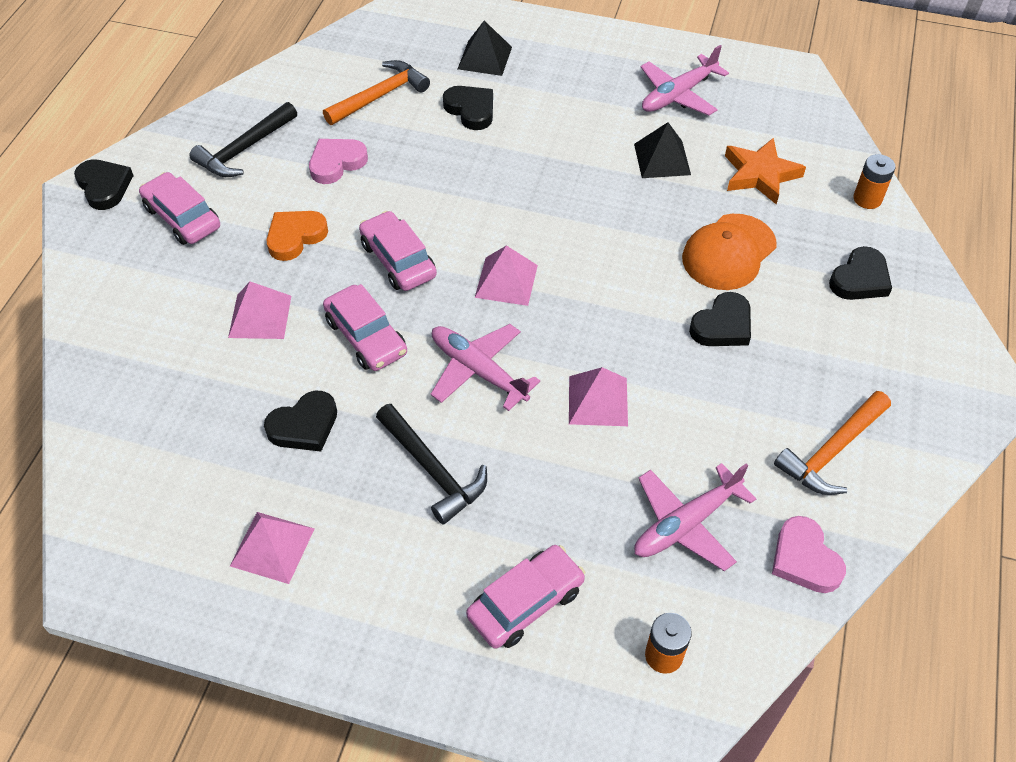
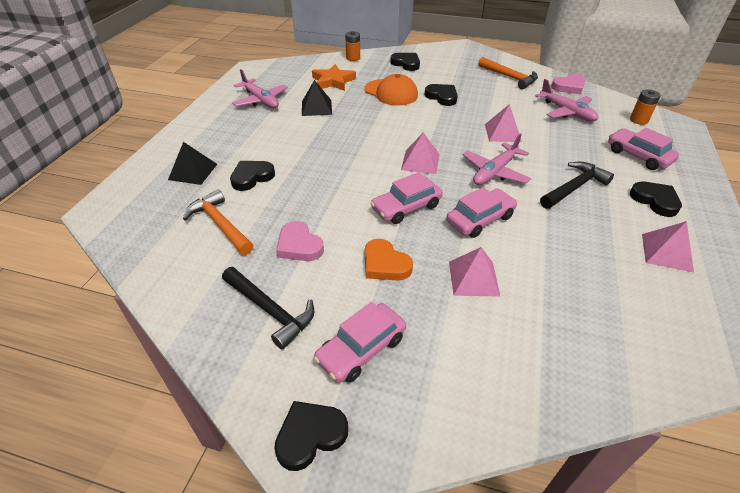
camera: 90 degrees left, 10 degrees down
black heart [264,391,337,452] -> black heart moved to [630,182,682,217]

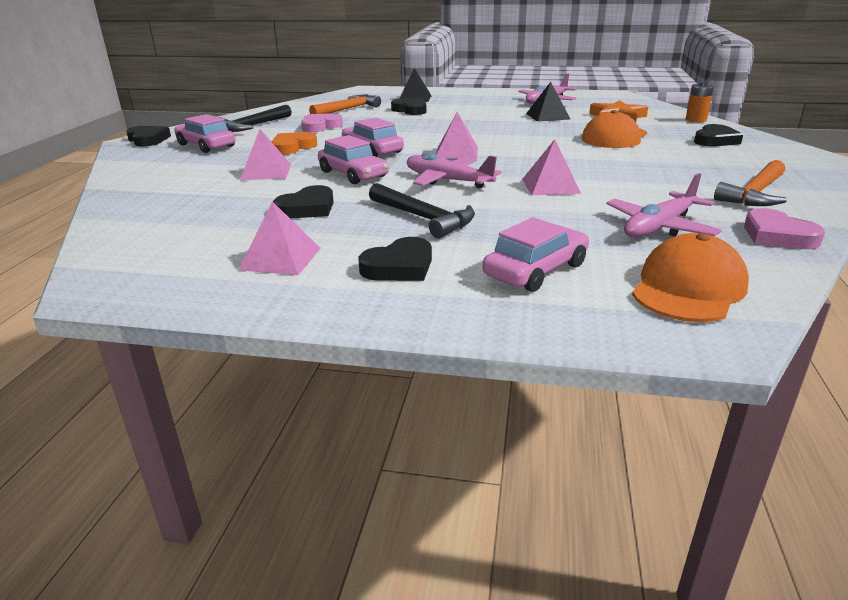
camera: 85 degrees right, 15 degrees down
black heart [424,84,458,106] -> black heart moved to [273,185,334,219]
orange battery [630,89,661,125] -> orange cap [632,233,749,322]

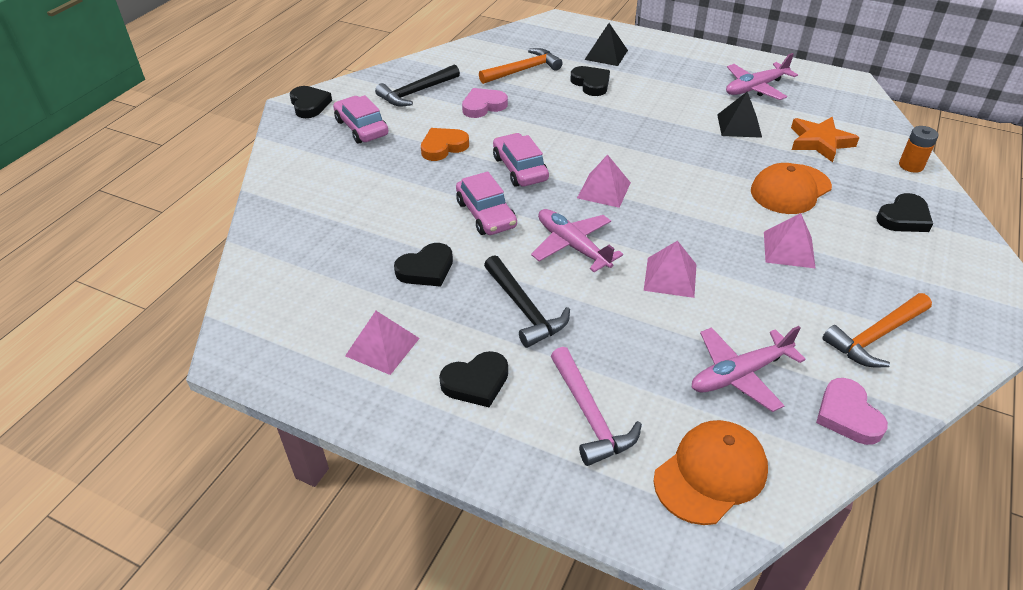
camera: 15 degrees right, 15 degrees up
pink pyramid [240,129,291,180] -> pink pyramid moved to [764,213,816,269]
pink car [483,217,589,292] -> pink hammer [551,347,642,466]

